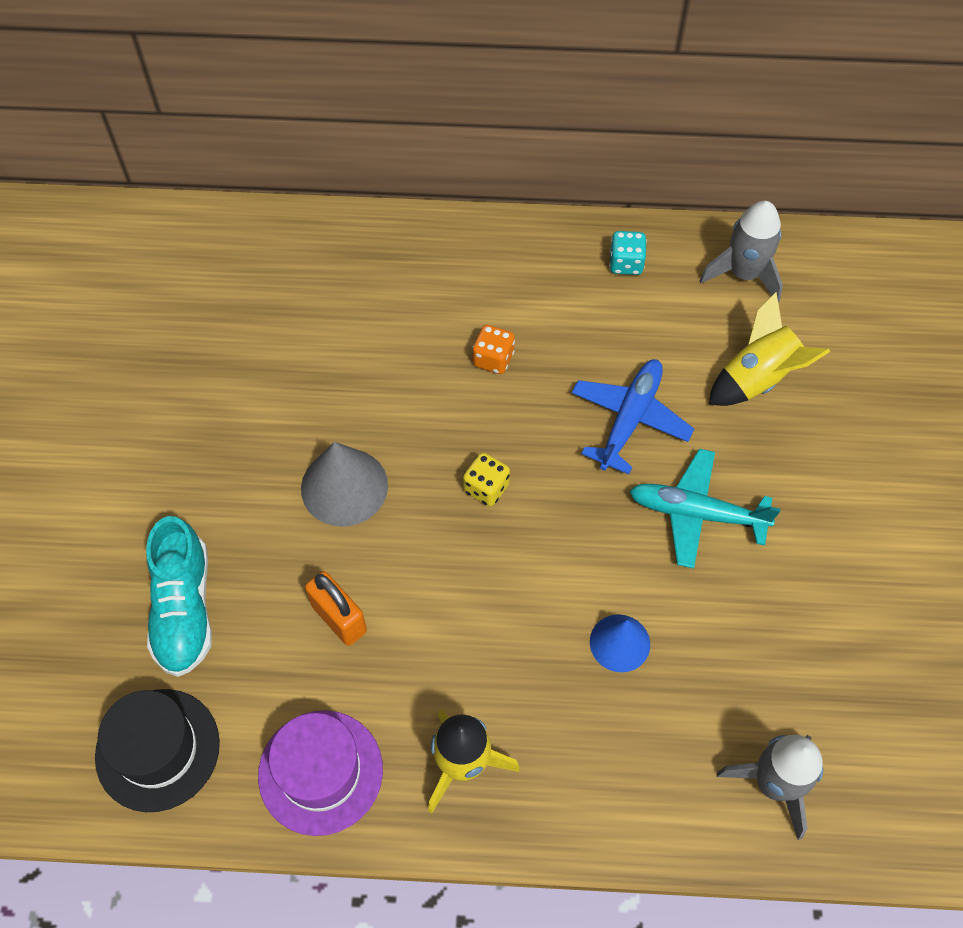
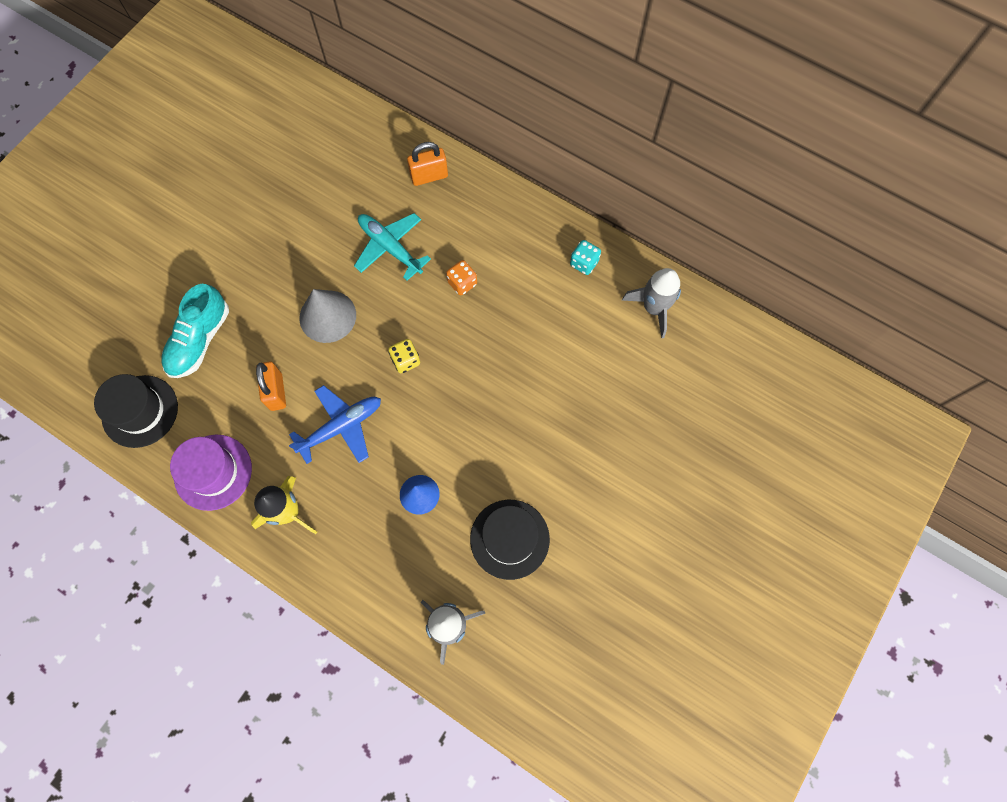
camera: 30 degrees right, 10 degrees up
blue plane [572,359,694,474] -> blue plane moved to [289,385,381,464]
turquoise plane [629,449,781,569] -> turquoise plane moved to [354,213,431,281]
yellow rocket [709,292,830,406] -> none
none -> orange padlock [407,142,448,186]
none -> black hat [470,500,550,580]

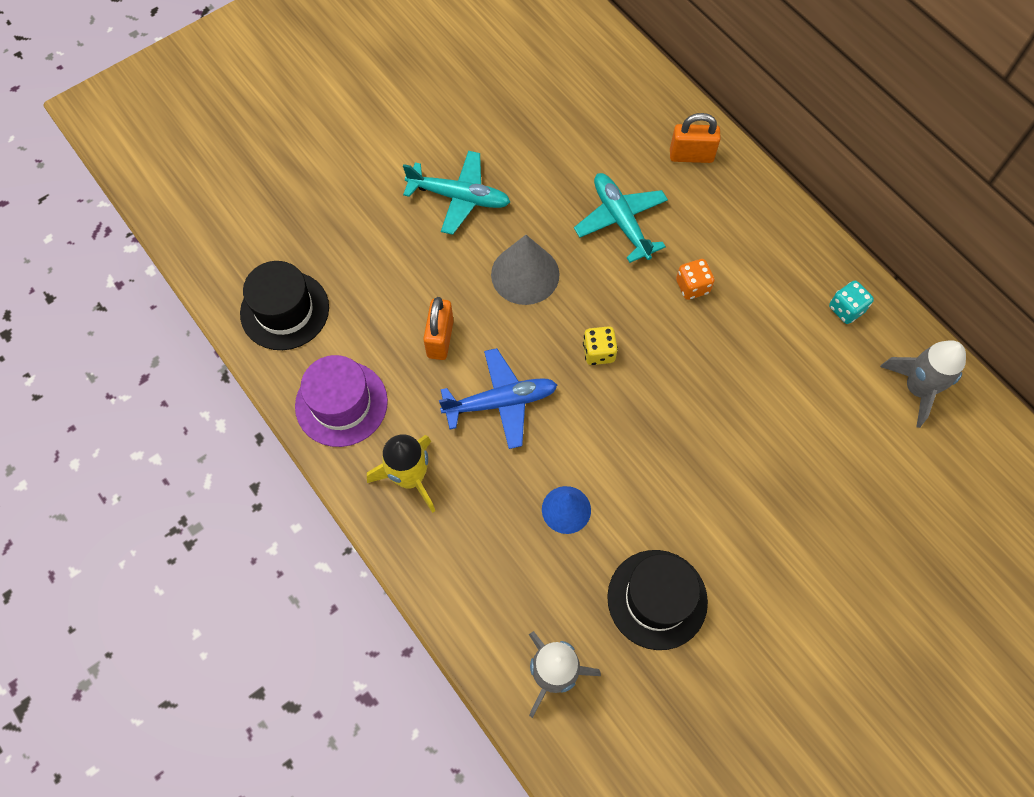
camera: 20 degrees right, 5 degrees down
turquoise shoe [161,284,229,378] -> none
none -> turquoise plane [403,151,510,235]

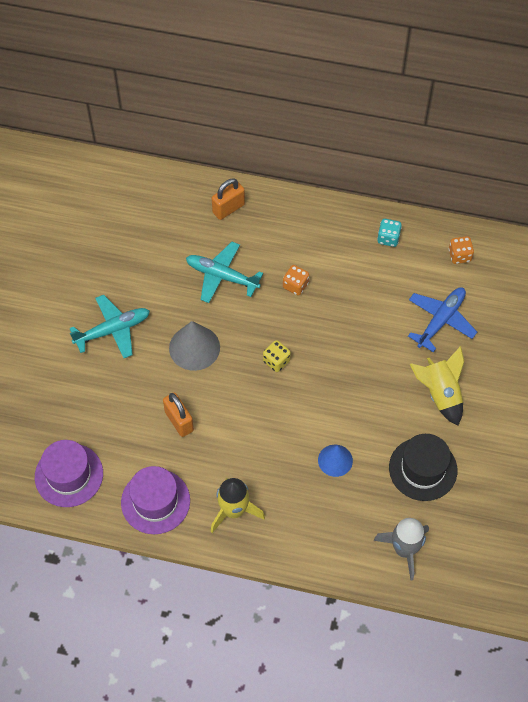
camera: 40 degrees left, 5 degrees down
black hat [240,261,329,350] -> purple hat [35,440,103,507]
blue plane [439,348,557,449] -> blue plane moved to [408,287,477,352]
grey rocket [880,340,966,428] -> orange dice [448,236,474,264]
none -> yellow rocket [410,346,464,426]

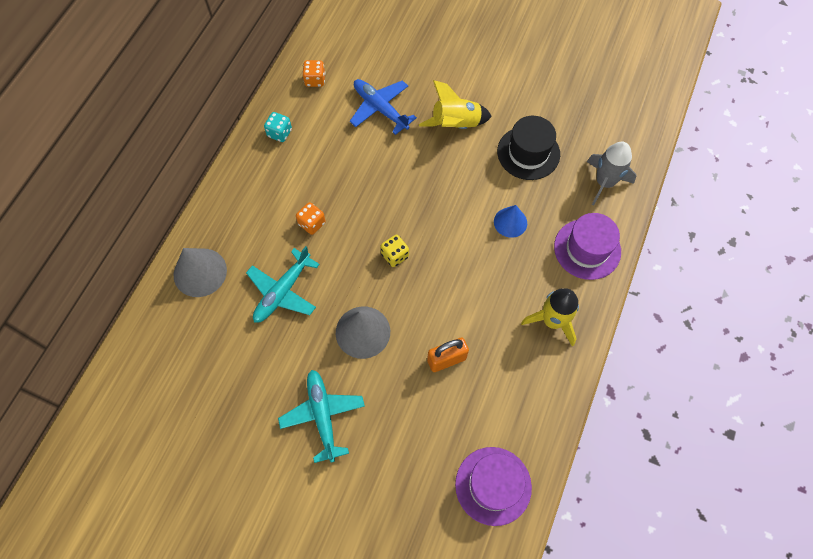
camera: 80 degrees left, 5 degrees up
purple hat [121,466,190,534] -> purple hat moved to [554,213,621,280]
orange padlock [212,178,245,220] -> grey cone [174,248,227,297]

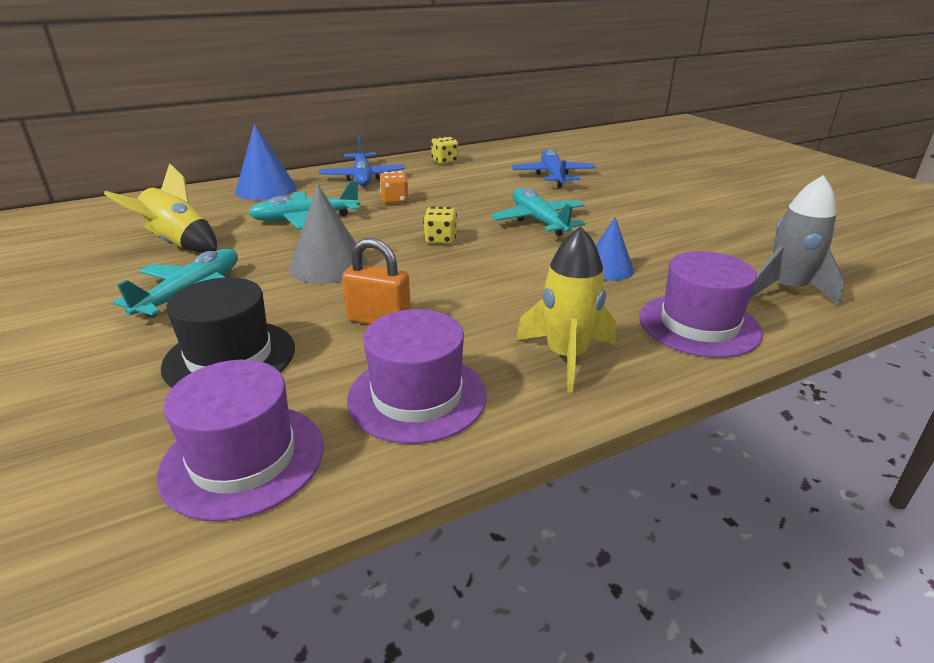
camera: 40 degrees right, 35 degrees down
grey cone [174,248,227,297] -> blue cone [235,124,297,200]
turquoise dice [264,112,292,142] -> yellow dice [431,136,458,164]
orange dice [303,60,325,87] -> none
yellow rocket [419,80,492,129] -> yellow rocket moved to [104,163,217,253]
black hat [497,116,560,180] -> black hat moved to [161,277,295,388]
none -> blue plane [319,136,405,186]
none -> purple hat [347,309,487,444]
none -> turquoise plane [491,188,585,236]

